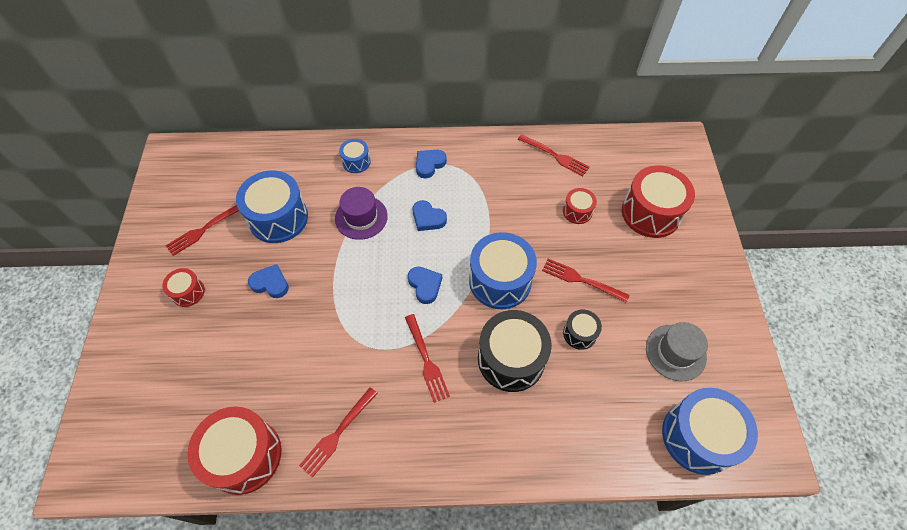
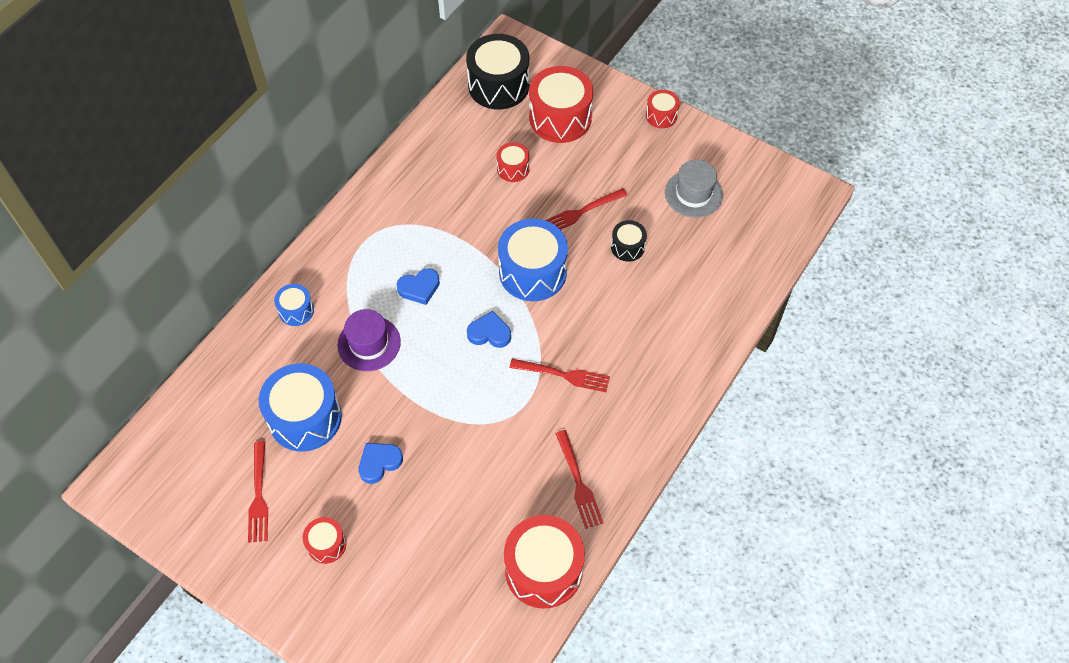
camera: 55 degrees left, 0 degrees up
blue heart [416,150,447,179] -> none
black drum [478,310,552,392] -> black drum moved to [466,34,530,110]
red fork [518,134,590,176] -> none
blue drum [662,388,758,475] -> none
none -> red drum [646,90,680,128]

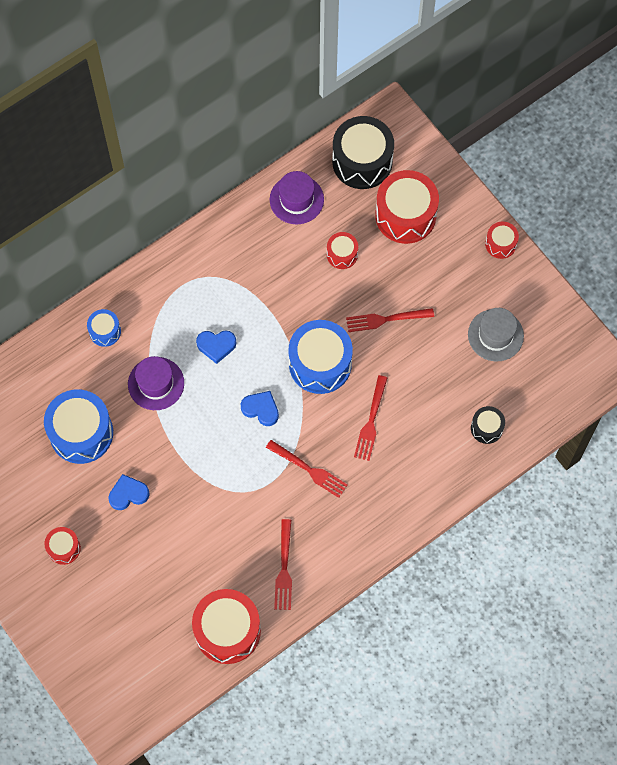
camera: 20 degrees right, 10 degrees up
red fork [248,441,268,543] -> red fork moved to [354,375,387,461]
black drum [611,220,647,262] -> black drum moved to [471,406,505,444]
none -> purple hat [270,171,324,224]

